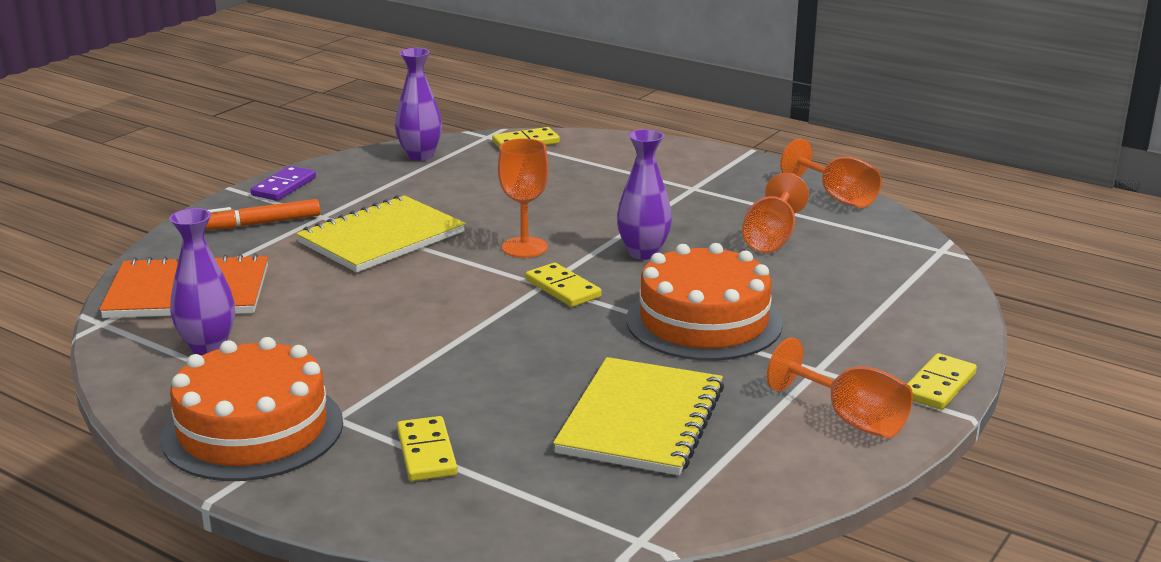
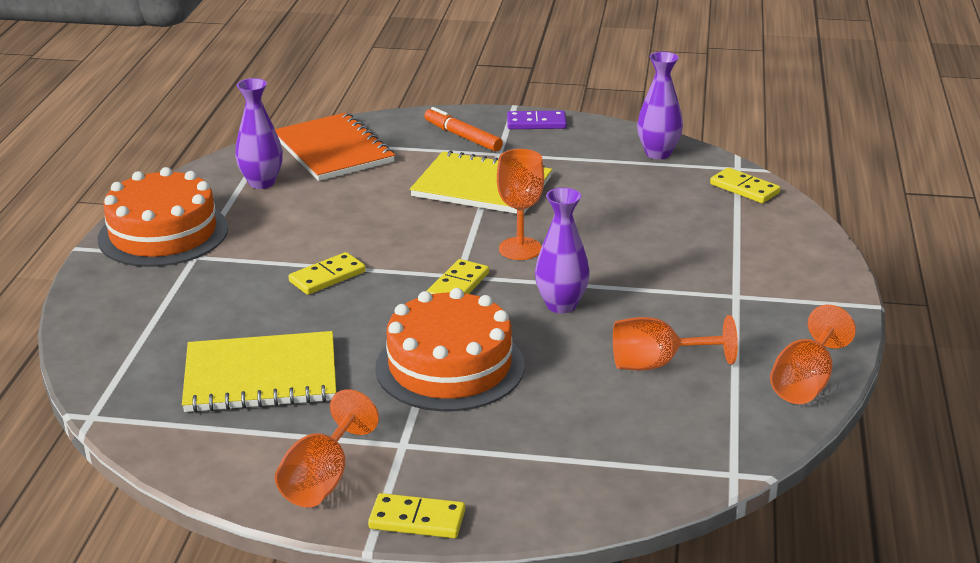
camera: 65 degrees right, 5 degrees up
yellow domino [397,416,458,481] -> yellow domino moved to [288,252,366,295]

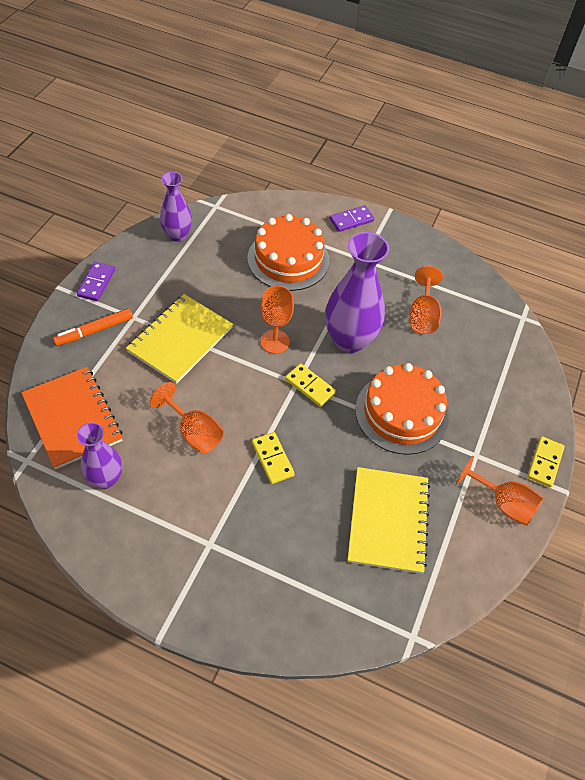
camera: 80 degrees left, 25 degrees up
orange cake [98,167,228,267] -> orange cake moved to [247,214,329,291]
orange notebook [275,112,395,181] -> orange notebook turned 75 degrees clockwise [21,367,123,469]
purple vase [535,188,590,313] -> purple vase [325,232,389,353], size x1.68
yellow domino [710,167,780,203] -> none
orange goblet [770,305,856,404] -> orange goblet moved to [150,382,224,454]
none -> purple domino [330,205,374,232]

